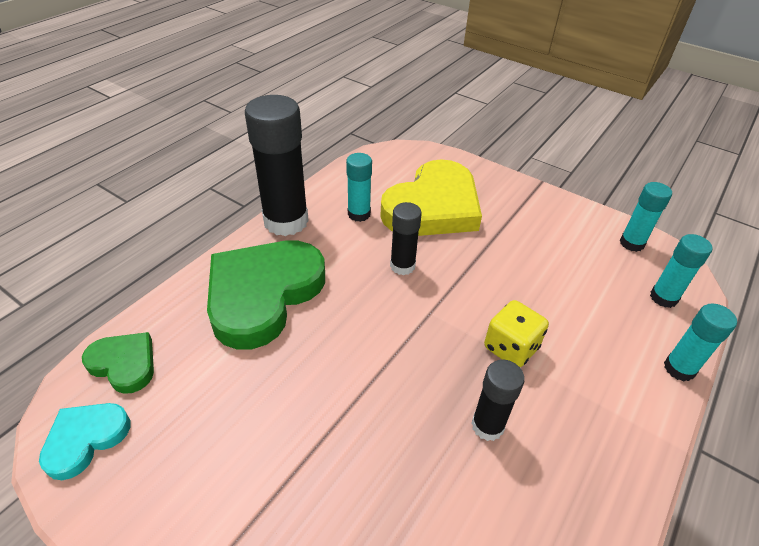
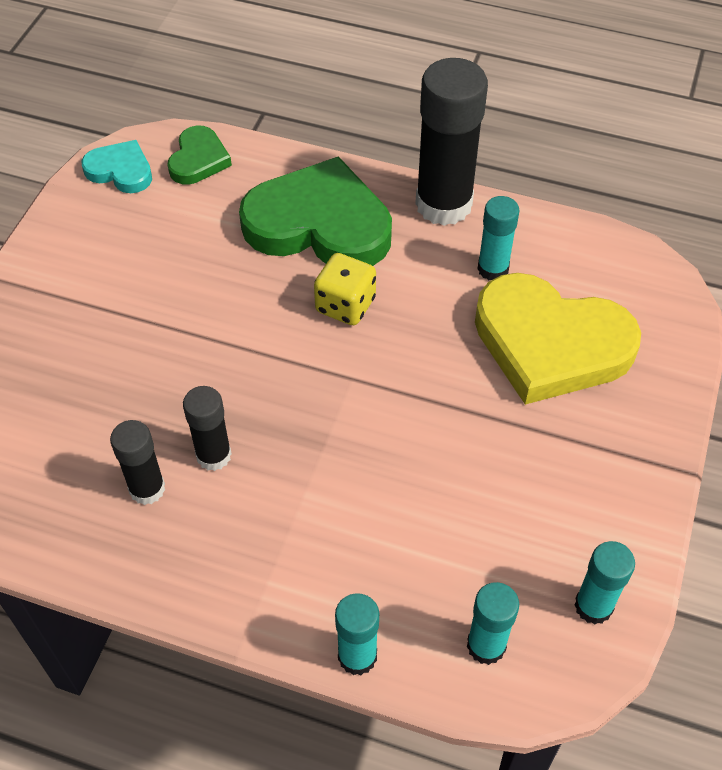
camera: 75 degrees right, 10 degrees up
black glue stick [390,202,422,275] -> black glue stick moved to [110,420,165,505]
yellow dice [484,300,549,367] -> yellow dice moved to [314,253,376,325]

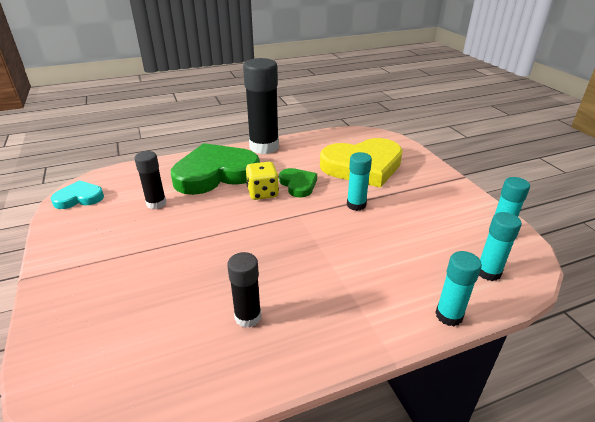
camera: 40 degrees left, 20 degrees down
green heart [167,125,232,185] -> green heart moved to [279,168,317,197]
black glue stick [183,386,232,471] -> black glue stick moved to [134,151,166,209]
turquoise glue stick [477,196,519,280] -> turquoise glue stick moved to [347,152,372,211]

